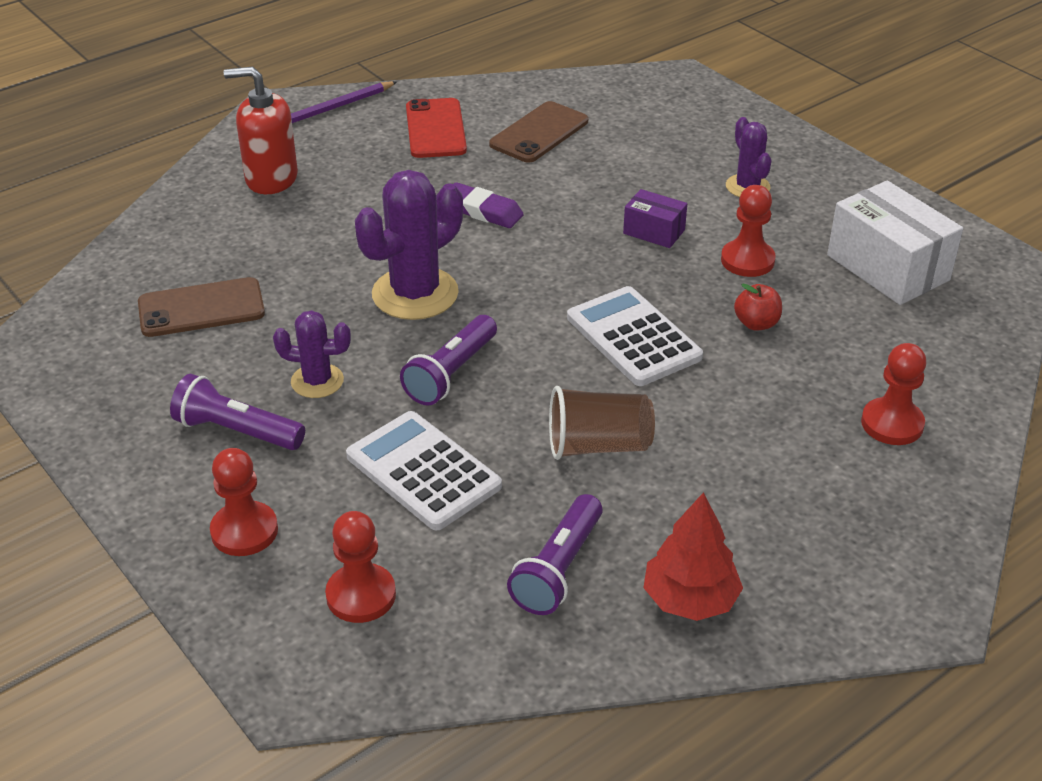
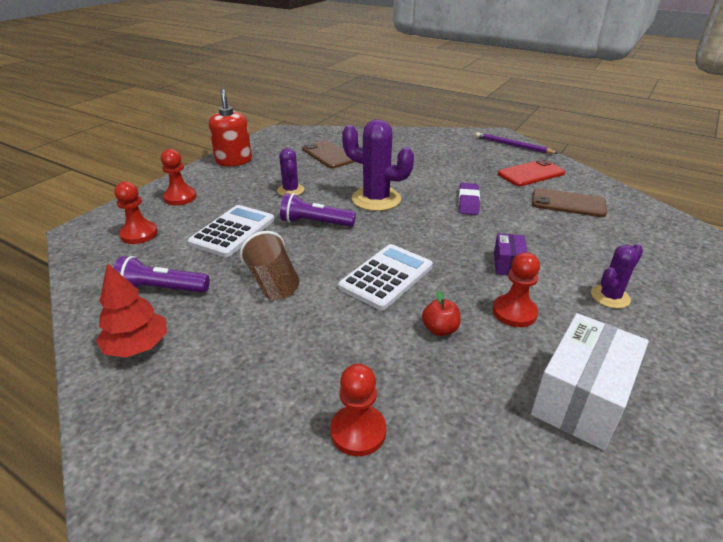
camera: 70 degrees right, 5 degrees down
purple flashlight [170,374,305,450] -> none
red soap dispenser [224,66,298,194] -> red soap dispenser moved to [209,88,252,166]

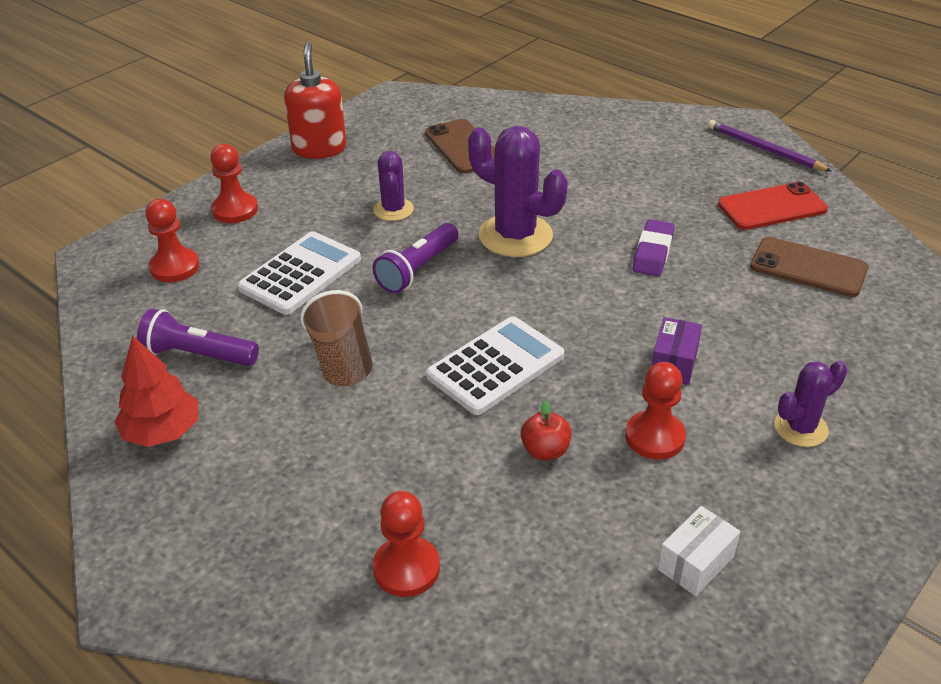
camera: 10 degrees right, 5 degrees up
purple flashlight [280,193,356,227] -> purple flashlight turned 75 degrees counterclockwise [373,223,459,293]
white box [531,313,649,450] -> white box [658,506,740,596], size x0.53

